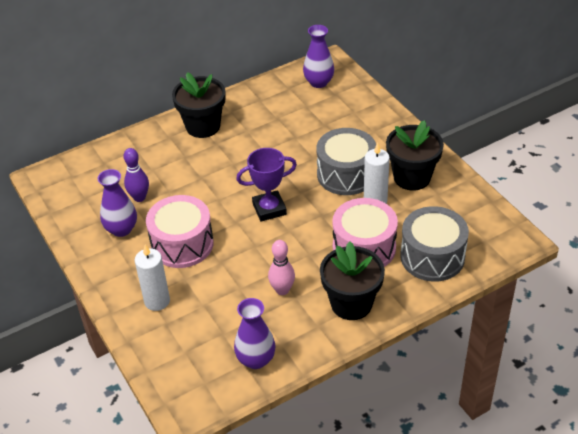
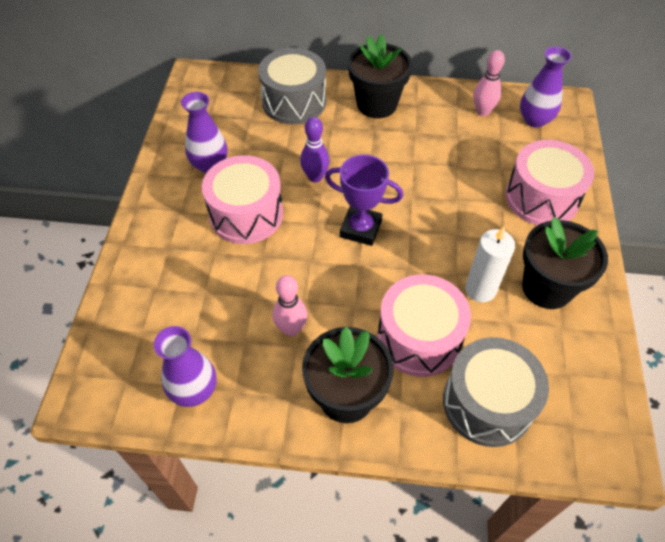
camera: 35 degrees right, 10 degrees up
purple bowling pin [123,148,149,202] -> purple bowling pin moved to [300,117,330,183]
white candle [135,245,170,311] -> none
grey drum [317,128,376,195] -> grey drum moved to [258,48,326,124]
none -> pink bowling pin [473,50,505,116]
none -> pink drum [505,140,594,225]

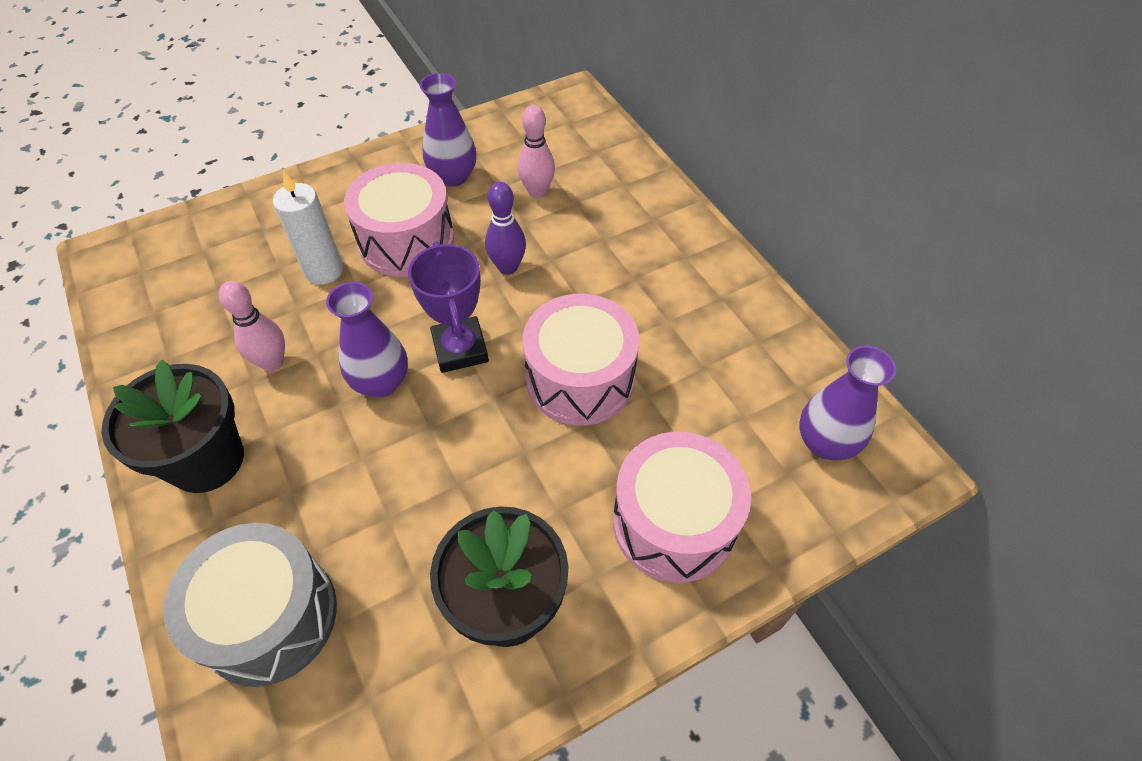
camera: 55 degrees right, 0 degrees up
purple vase [154,326,216,407] -> purple vase moved to [326,282,408,397]
grey drum [258,48,326,124] -> none
black flower pot [348,34,412,118] -> none
pink drum [377,275,471,377] -> pink drum moved to [523,294,640,426]
white candle [465,227,515,302] -> white candle moved to [273,171,343,285]
pink bowling pin [473,50,505,116] -> pink bowling pin moved to [517,105,555,198]

